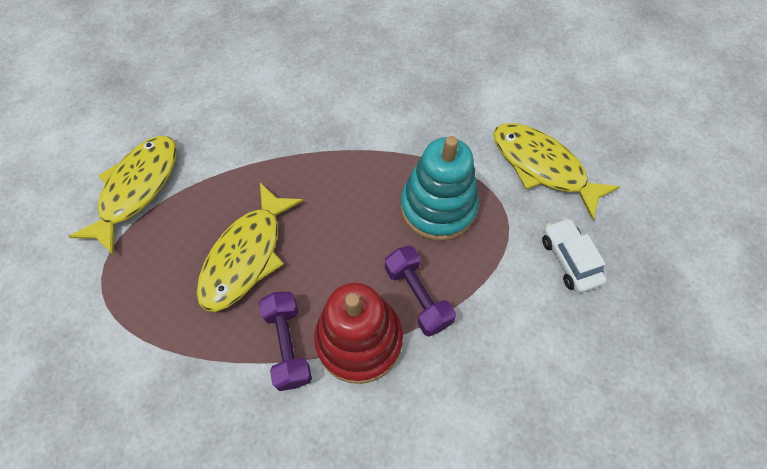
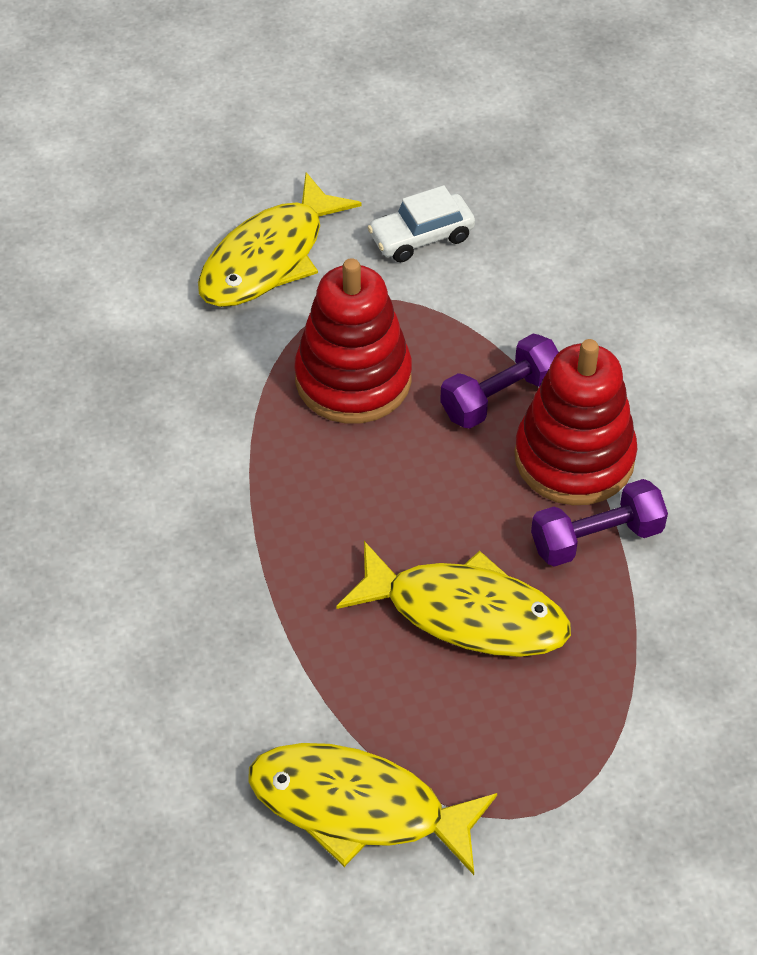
camera: 95 degrees left, 10 degrees down
turquoise stacking toy [400,136,479,241] -> red stacking toy [294,258,412,424]

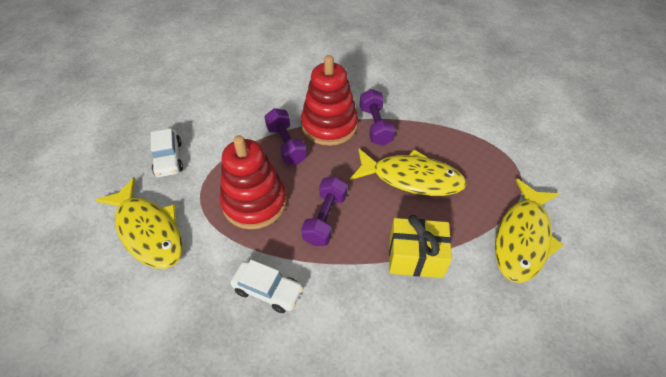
camera: 80 degrees left, 0 degrees up
yellow fish [336,541,571,657] -> yellow fish turned 75 degrees clockwise [350,149,467,196]
none -> white car [230,260,303,313]
none -> purple dumbbell [301,176,347,246]
none -> yellow gift [389,215,452,278]

